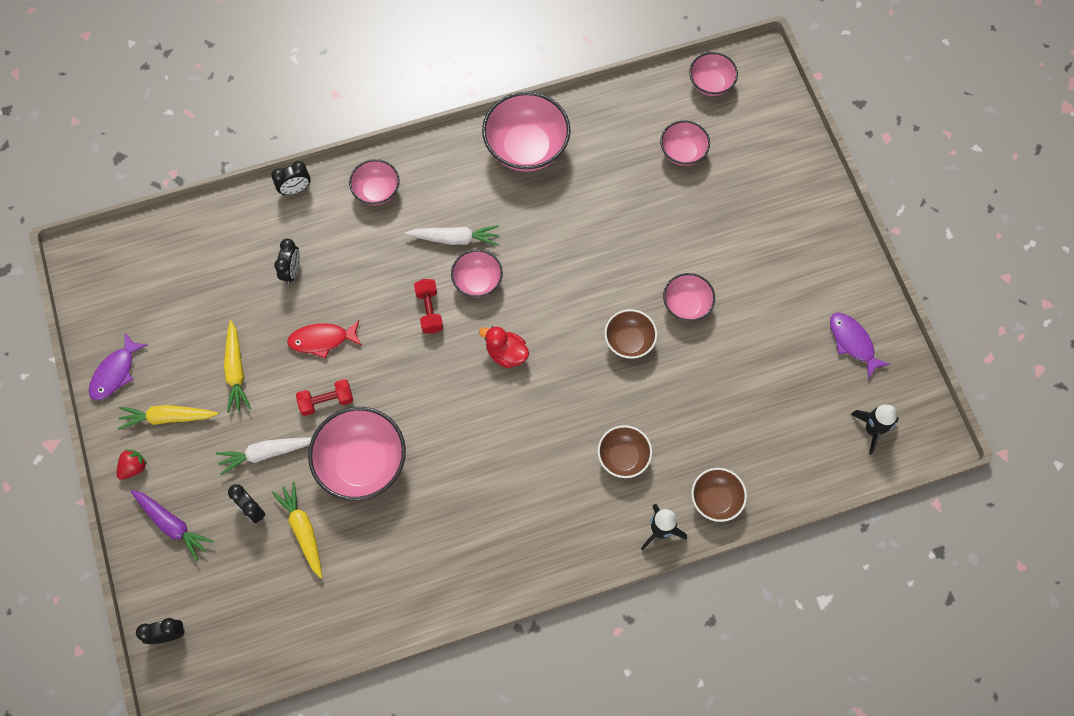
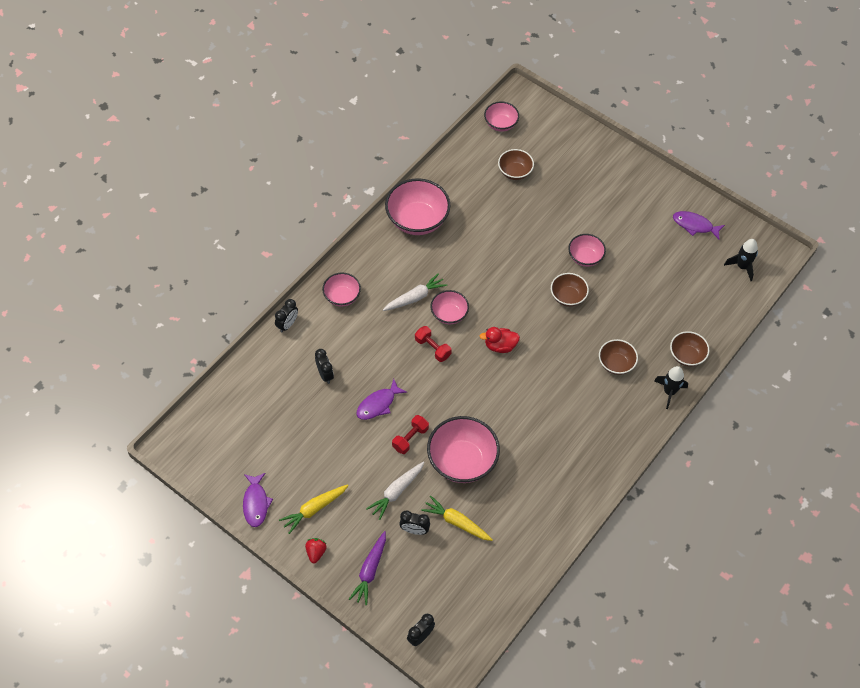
camera: 35 degrees left, 10 degrees down
purple carrot [131,490,214,561] -> purple carrot turned 105 degrees clockwise [349,531,386,605]
yellow carrot [224,320,251,413] -> none
red fish [287,320,362,358] -> purple fish [356,379,407,420]
pink bowl [660,121,710,166] -> brown bowl [498,149,534,180]

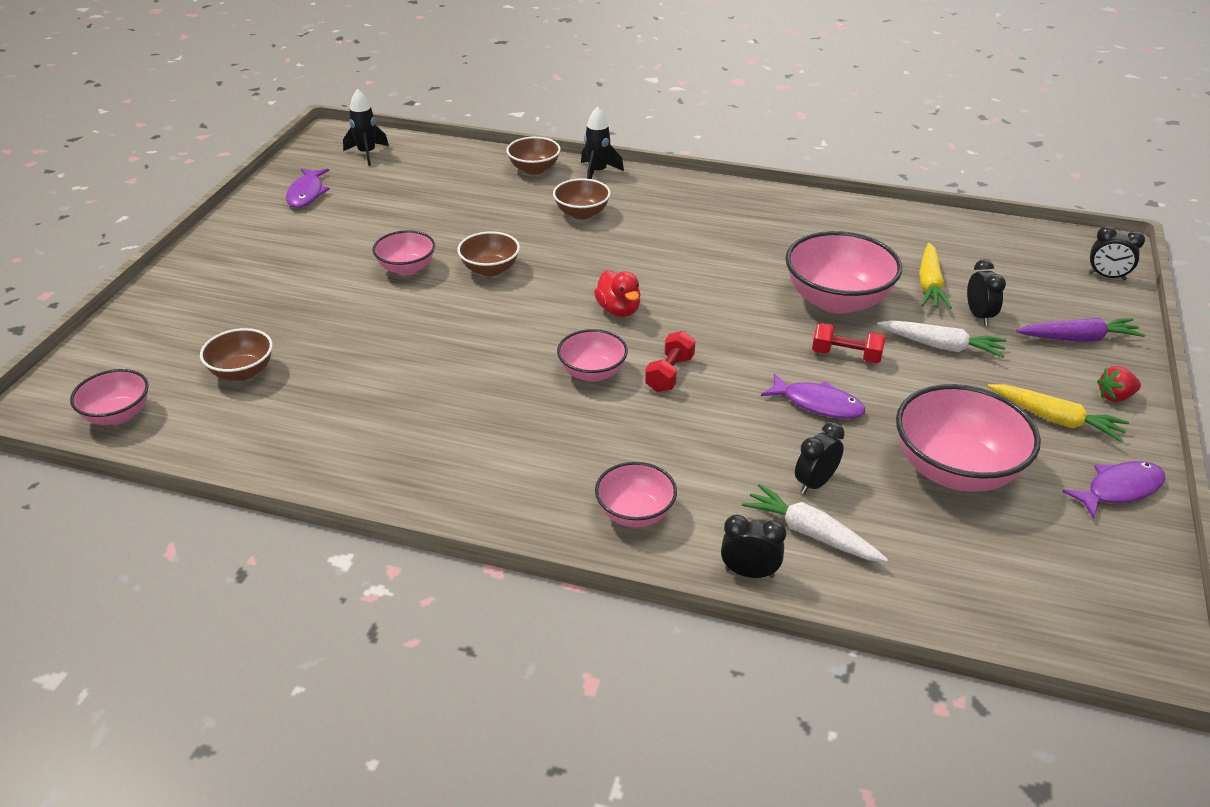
camera: 110 degrees left, 20 degrees down
white carrot [383,273,447,311] -> white carrot moved to [742,484,888,562]
pink bowl [385,178,450,235] -> pink bowl moved to [896,384,1041,492]

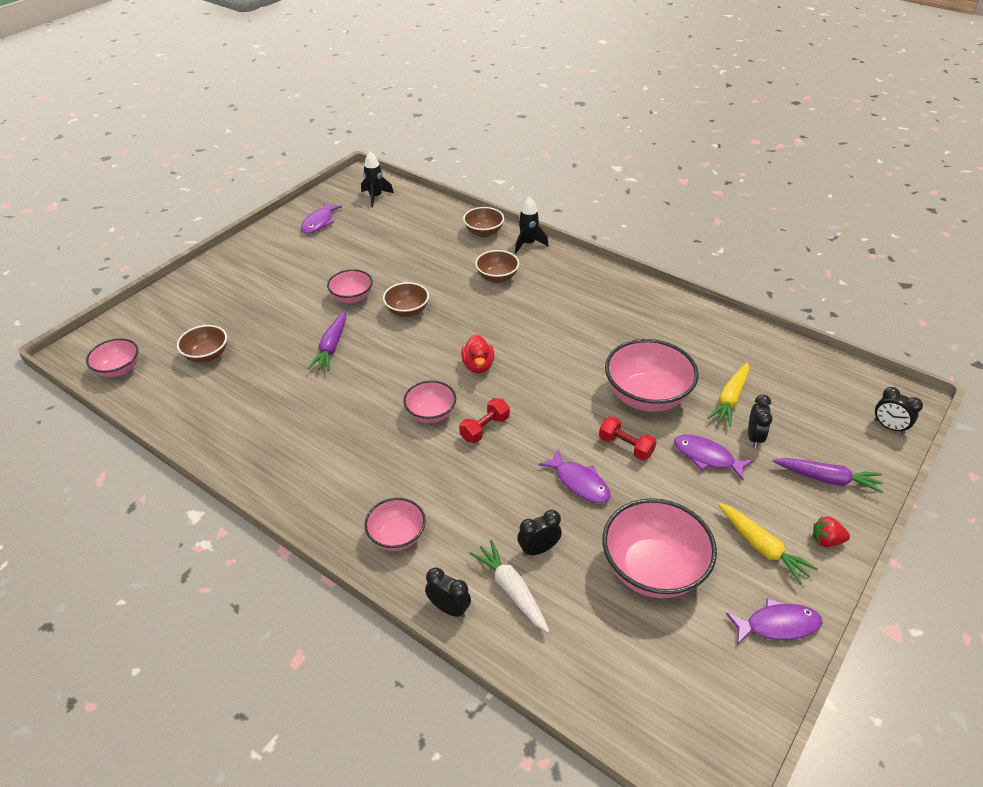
camera: 20 degrees right, 5 degrees up
white carrot [877,320,1007,358] -> purple fish [674,435,753,481]
none -> purple carrot [308,311,346,371]

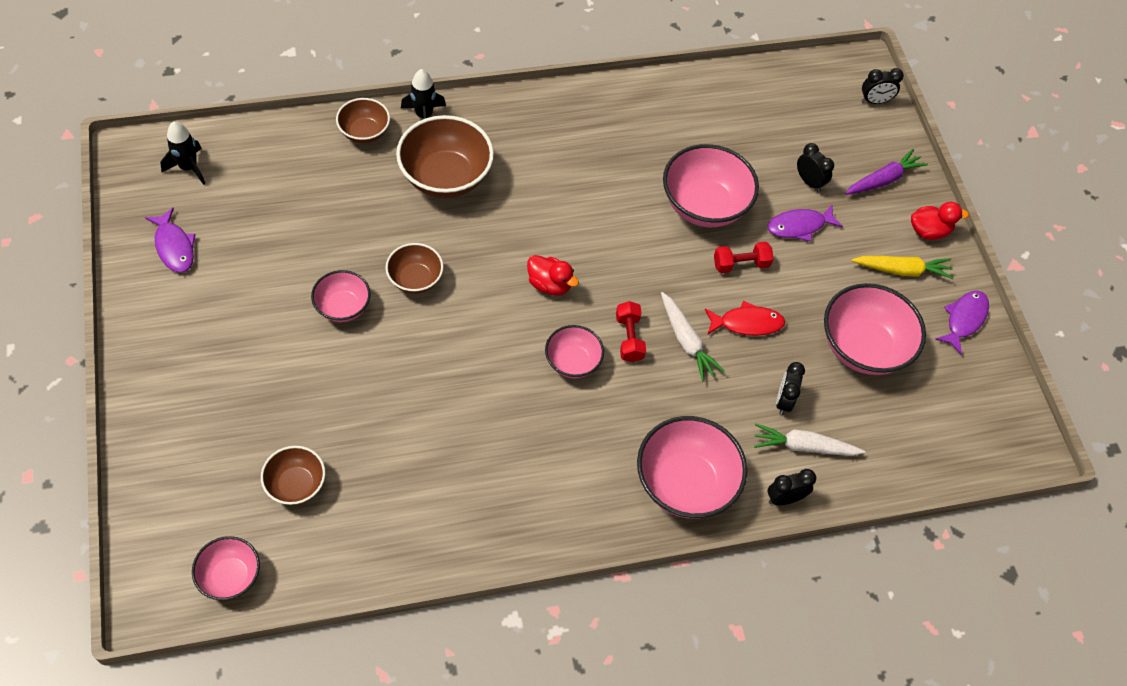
camera: 55 degrees left, 15 degrees up
purple carrot [308,311,346,371] -> none
pink bowl [364,498,426,551] -> pink bowl [637,416,747,519], size x1.76
brown bowl [475,250,519,283] -> brown bowl [396,115,494,198], size x1.76
purple fish [539,449,611,503] -> red fish [705,301,785,336]
yellow carrot [708,362,749,427] -> none
red strawberry [812,516,850,547] -> red duck [911,201,969,240]
none -> white carrot [661,292,725,381]

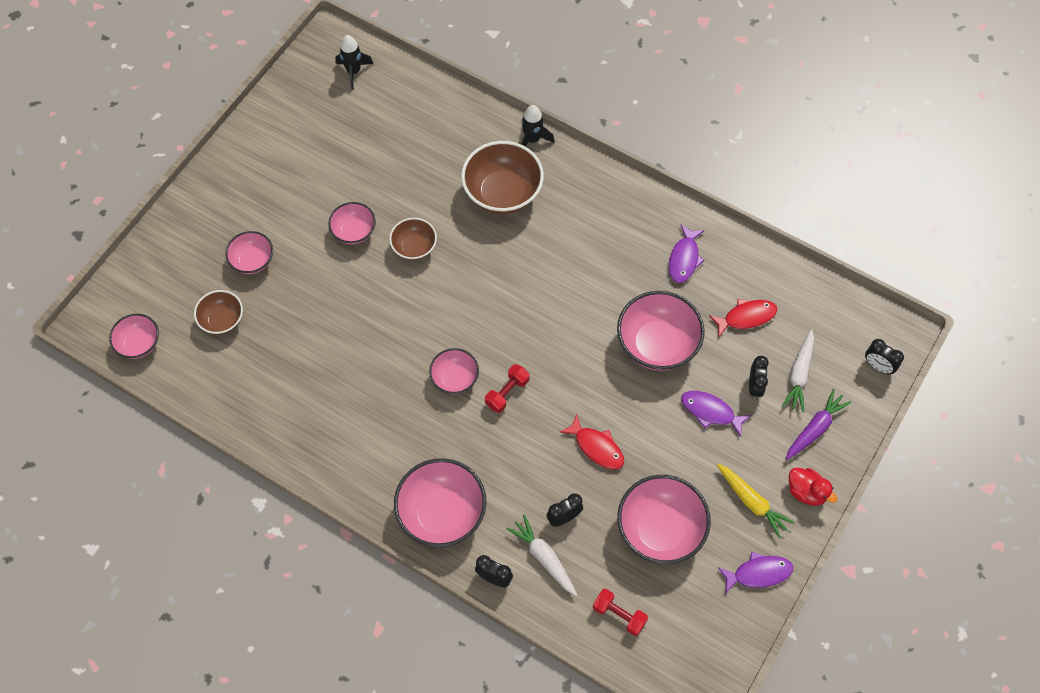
camera: 50 degrees right, 5 degrees up
purple fish [145,208,196,273] -> purple fish moved to [669,225,704,283]
brown bowl [336,98,390,143] -> none
red duck [527,255,579,295] -> none
white carrot [661,292,725,381] -> white carrot moved to [782,329,814,412]
red dumbbell [714,242,773,273] -> red dumbbell moved to [593,589,648,636]
purple carrot [845,149,928,195] -> purple carrot turned 60 degrees counterclockwise [786,389,851,460]
none -> pink bowl [225,231,273,274]
none -> red fish [709,299,777,337]

